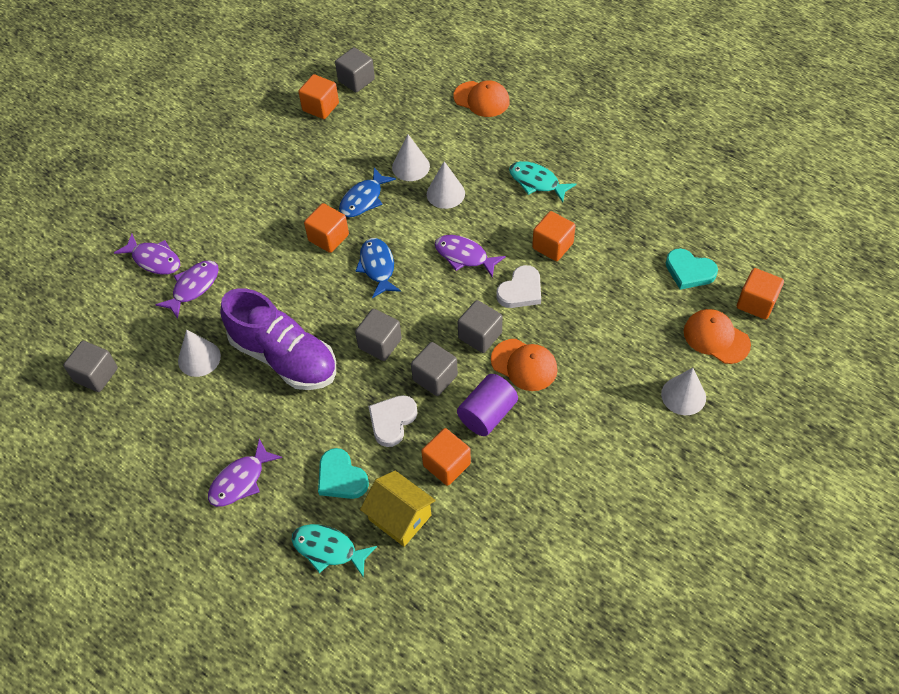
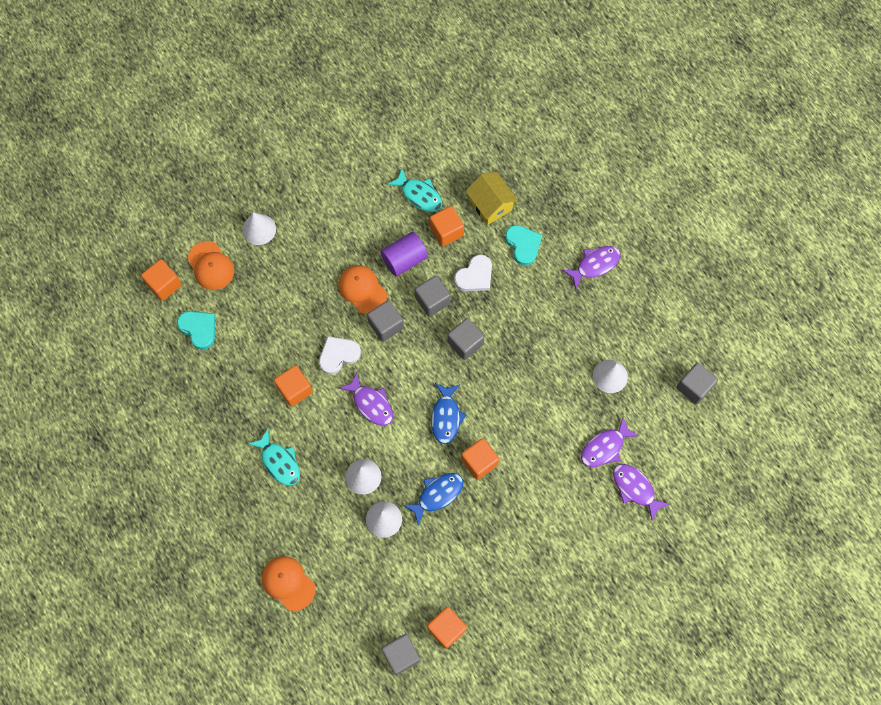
camera: 165 degrees left, 15 degrees up
purple shoe [220,288,336,390] -> none
turquoise fish [291,524,377,578] -> turquoise fish moved to [387,168,442,212]

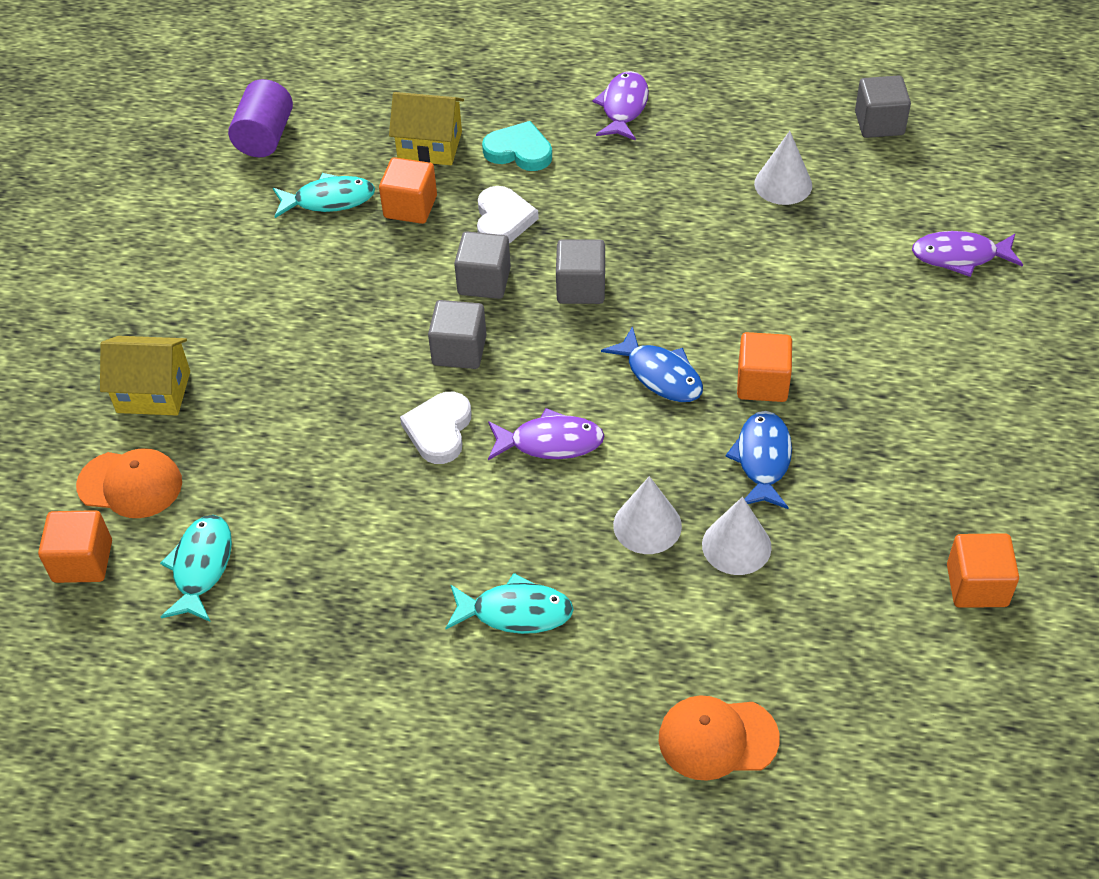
camera: 45 degrees left, 20 degrees down
turquoise heart [177,311,215,350] -> turquoise fish [160,515,232,622]
white cone [242,212,276,245] -> yellow house [100,336,190,416]
orange cube [274,365,313,407] -> none
orange cap [338,265,387,314] -> none
purple cylinder [380,232,428,276] -> purple cylinder moved to [228,79,293,157]
grey cube [381,634,420,675] -> none
purple fish [581,417,639,467] -> none

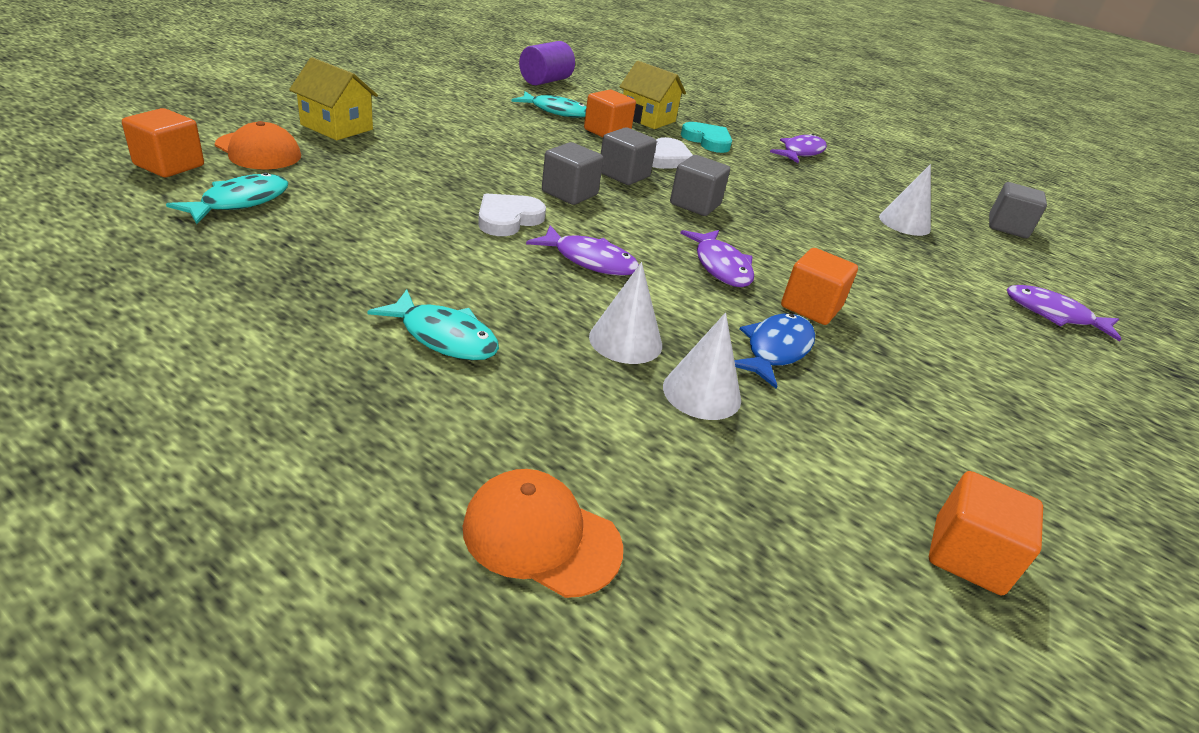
camera: 20 degrees right, 15 degrees down
blue fish [601,326,703,402] -> purple fish [680,230,754,287]

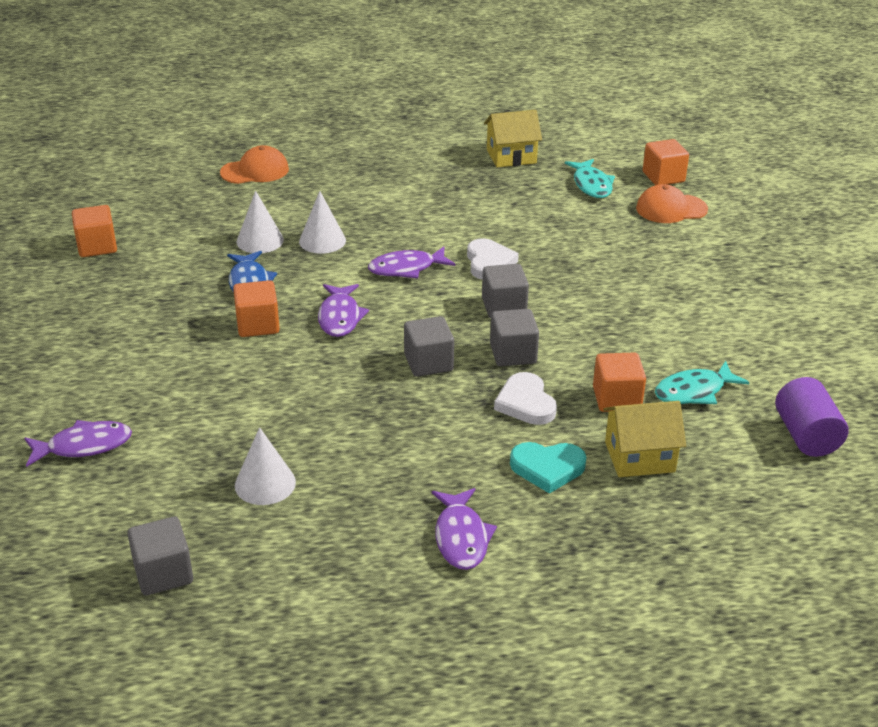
camera: 140 degrees right, 0 degrees up
yellow house [289,57,378,140] -> yellow house moved to [484,110,542,167]
turquoise fish [367,289,499,360] -> none
purple fish [680,230,754,287] -> purple fish turned 120 degrees counterclockwise [318,284,369,337]

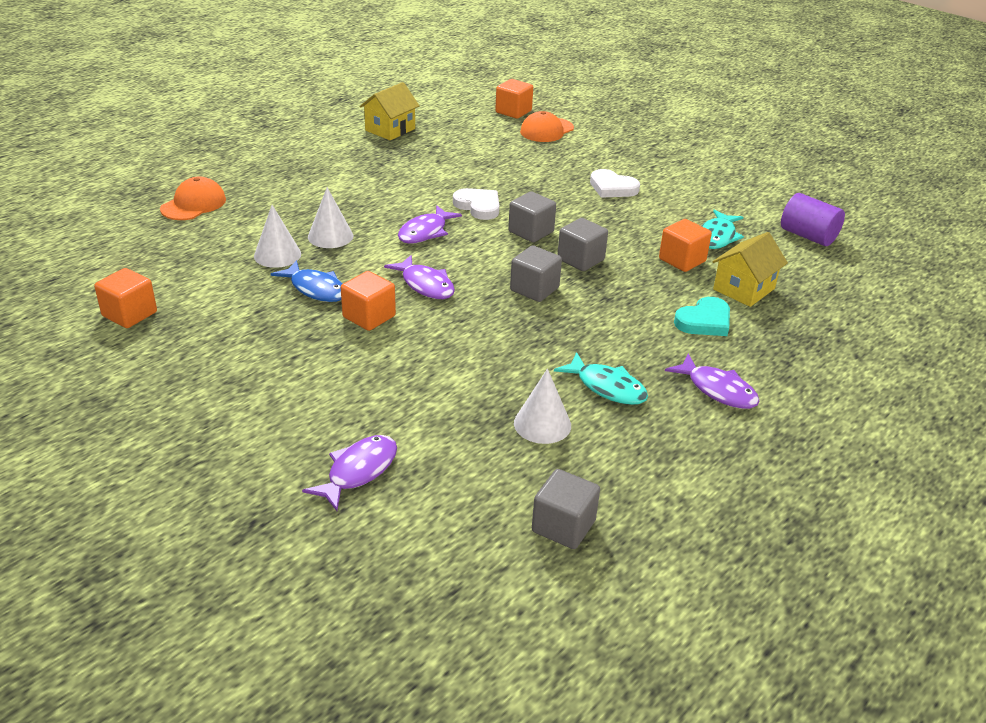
camera: 40 degrees left, 0 degrees up
white heart [494,372,557,425] -> white heart moved to [590,169,640,198]
turquoise fish [565,159,615,198] -> turquoise fish moved to [554,352,648,405]

